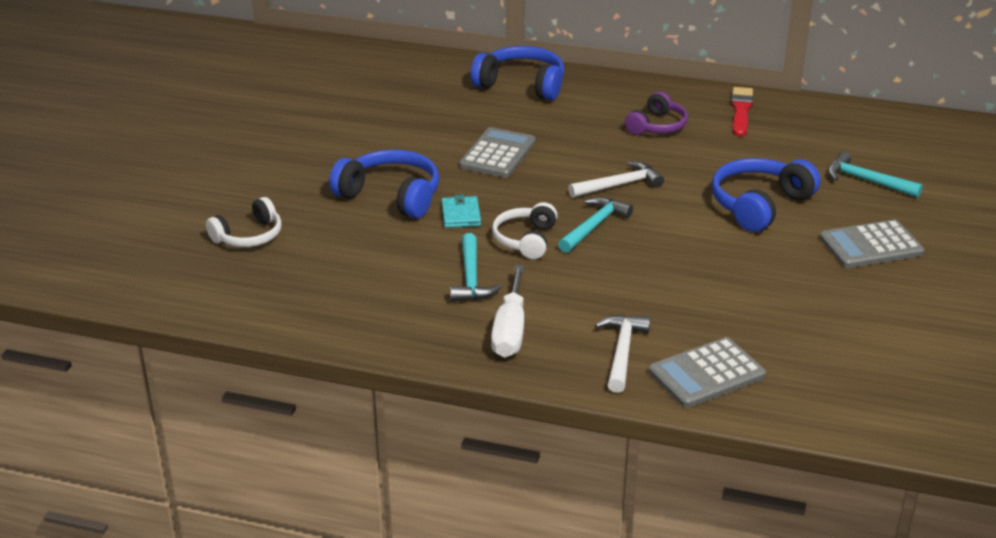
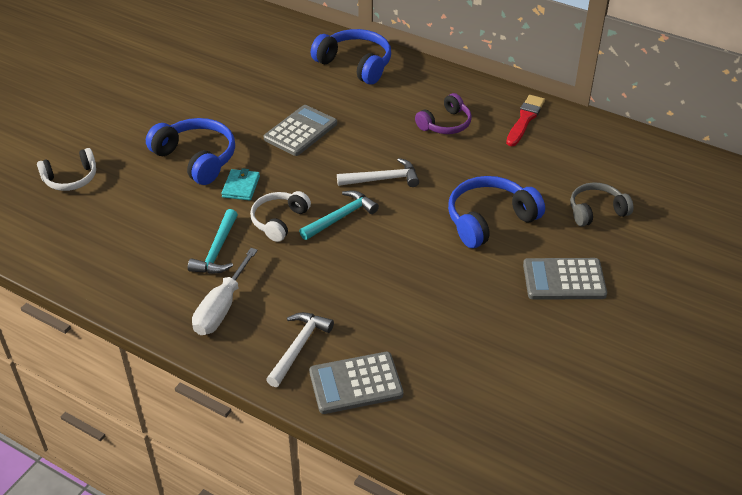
camera: 15 degrees right, 10 degrees up
turquoise hammer [828,152,923,198] -> grey headphones [570,182,634,227]

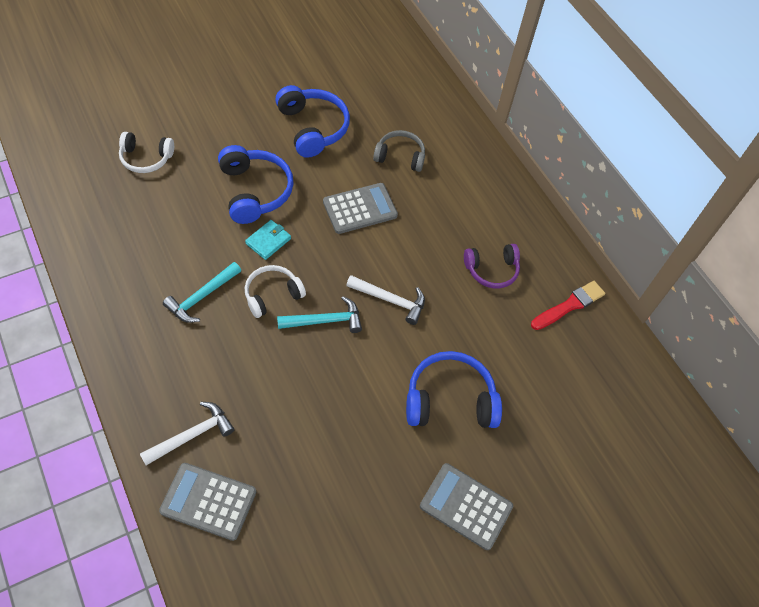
camera: 25 degrees right, 15 degrees up
white screwdriver [192,248,258,335] -> none
blue headphones [311,29,391,84] -> blue headphones moved to [275,85,350,158]
grey headphones [570,182,634,227] -> grey headphones moved to [373,130,425,172]

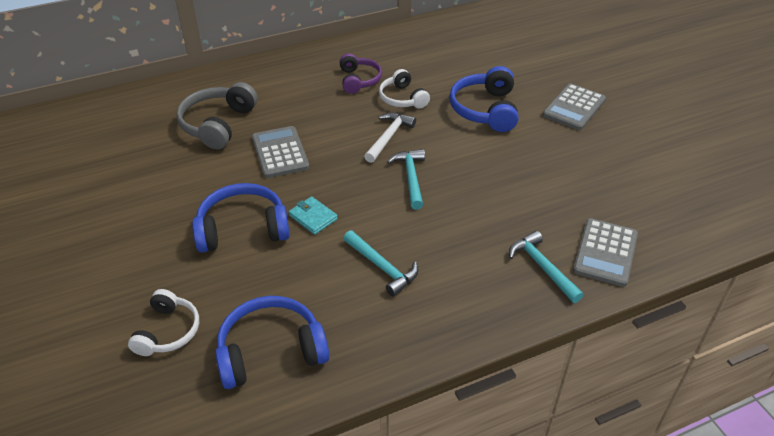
camera: 80 degrees left, 15 degrees down
white hammer [140,402,235,465] -> turquoise hammer [509,231,584,303]
white headphones [245,265,306,318] -> white headphones moved to [379,69,430,109]
blue headphones [275,85,350,158] -> blue headphones moved to [215,296,329,389]
grey headphones [373,130,425,172] -> grey headphones [176,82,257,149], size x1.52
red brush [531,281,605,330] -> none

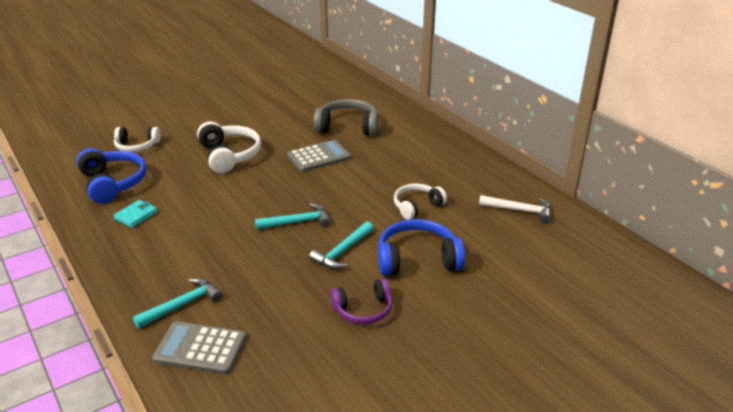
camera: 80 degrees right, 10 degrees down
blue headphones [192,183,290,253] -> white headphones [197,121,261,173]
turquoise wallet [289,196,338,235] -> turquoise wallet moved to [113,200,158,228]
purple headphones [339,53,382,94] -> purple headphones moved to [330,278,392,324]
turquoise hammer [343,230,418,297] -> turquoise hammer moved to [309,221,374,269]
white hammer [364,113,416,163] -> white hammer moved to [479,195,551,223]
grey calculator [543,83,606,130] -> none

